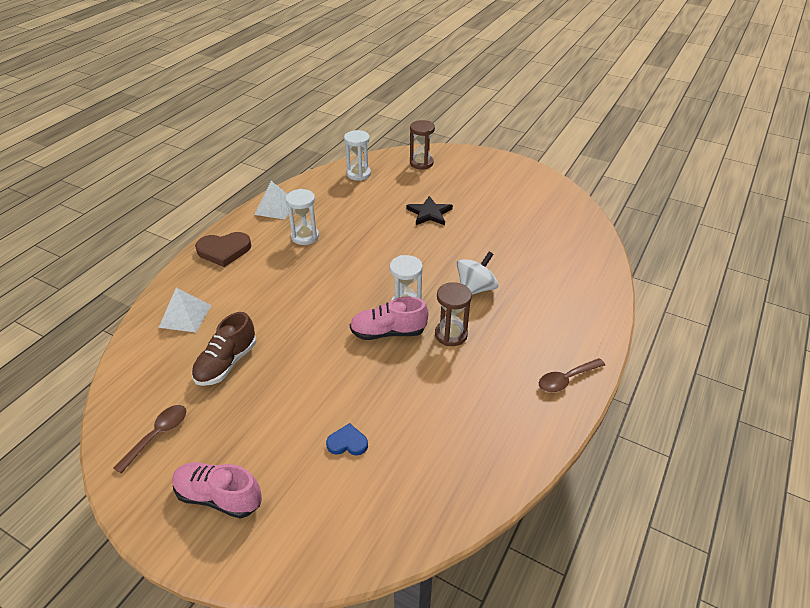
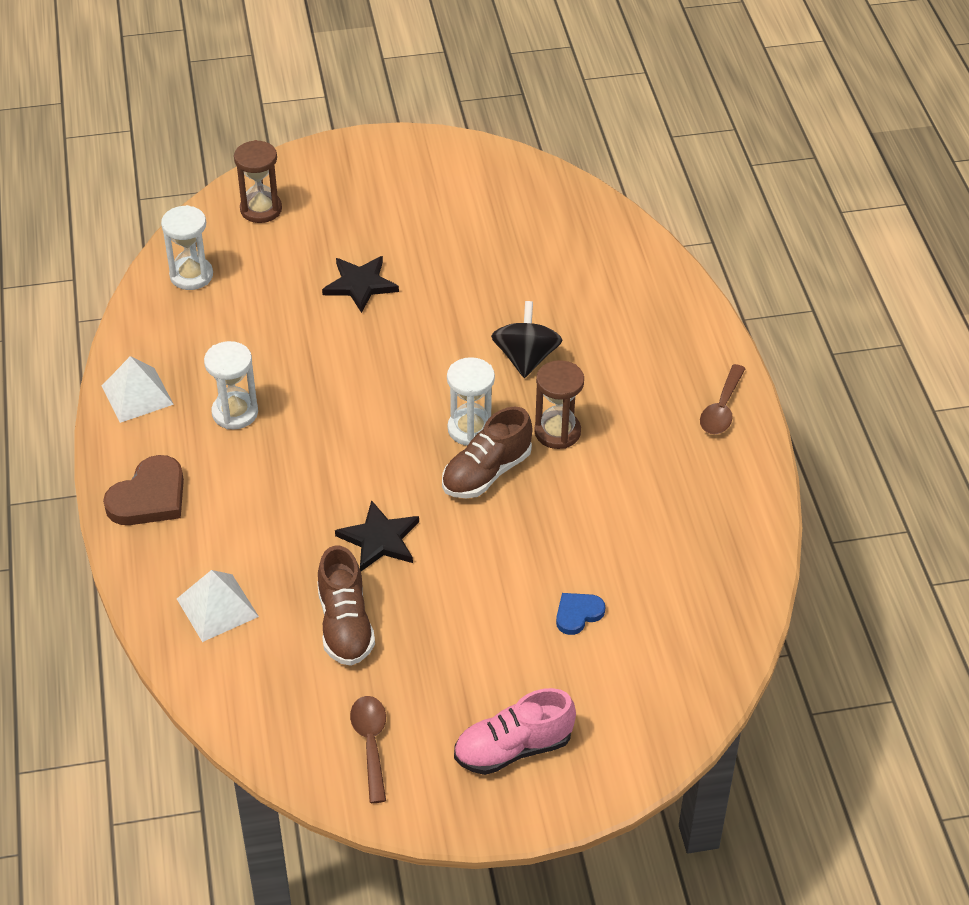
camera: 40 degrees left, 5 degrees up
pink shoe [350,297,429,340] -> brown shoe [442,407,532,498]
white spinning top [457,252,499,295] -> black spinning top [491,301,562,378]
none -> black star [335,500,419,571]

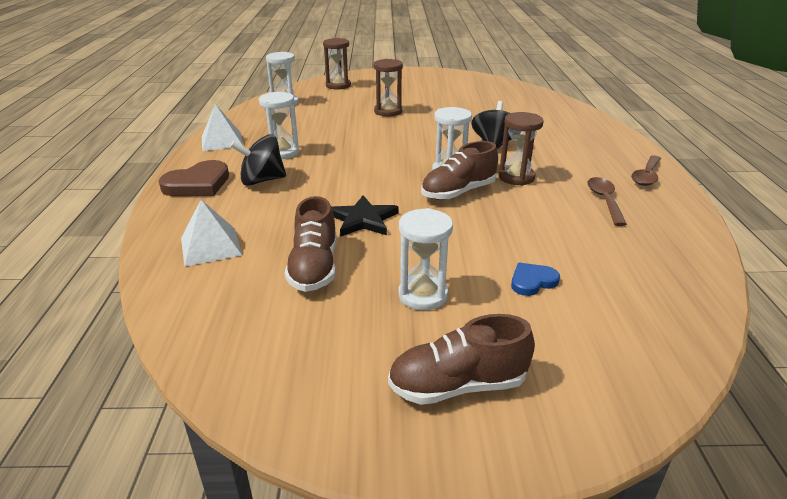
camera: 10 degrees right, 15 degrees down
black star [322,256,399,313] -> brown hourglass [373,59,403,117]
brown spoon [350,696,386,803] -> brown spoon moved to [587,177,627,226]
pink shoe [454,688,576,775] -> brown shoe [388,314,535,405]
none -> black spinning top [230,134,286,186]
none -> white hourglass [398,208,453,310]

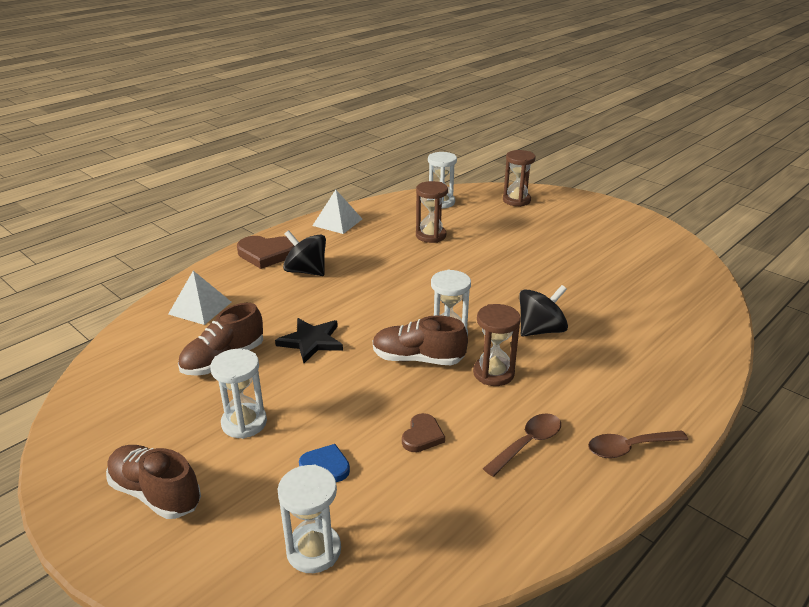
camera: 45 degrees right, 0 degrees up
white hourglass [259,92,299,159] -> white hourglass moved to [278,465,341,573]
brown hourglass [373,59,403,117] -> brown hourglass moved to [416,181,448,243]
none -> brown heart [402,413,445,452]

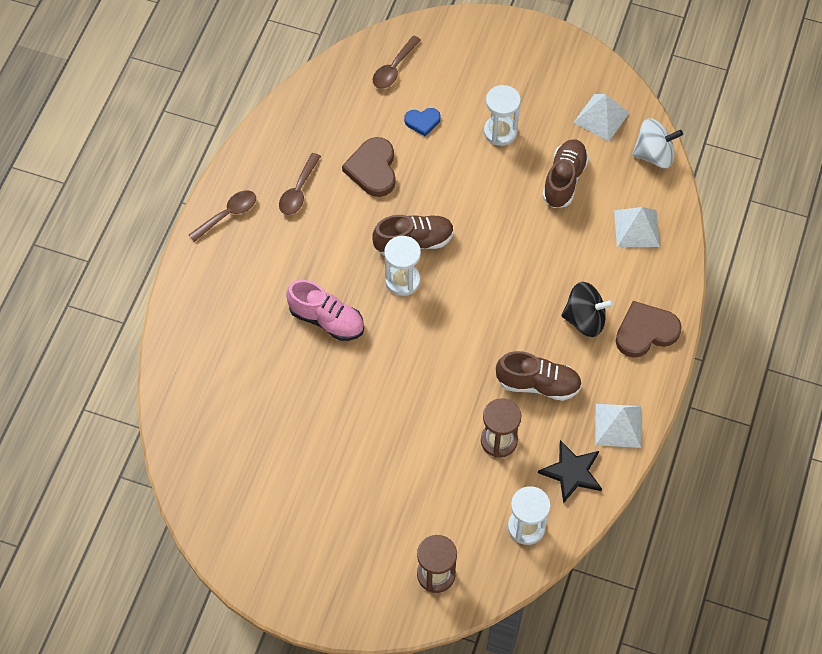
camera: 155 degrees right, 30 degrees up
brown shoe [106,445,201,519] -> brown shoe moved to [496,351,582,401]
black star [275,318,343,363] -> black star moved to [538,440,602,504]
white hourglass [278,465,341,573] -> brown spoon [373,36,421,89]
brown heart [402,413,445,452] -> brown heart [342,137,396,197], size x1.74
brown hourglass [473,304,521,386] -> none
black spinning top [519,285,568,337] -> pink shoe [286,280,364,341]
none -> white pyramid [573,94,629,141]
none -> white spinning top [632,118,683,168]

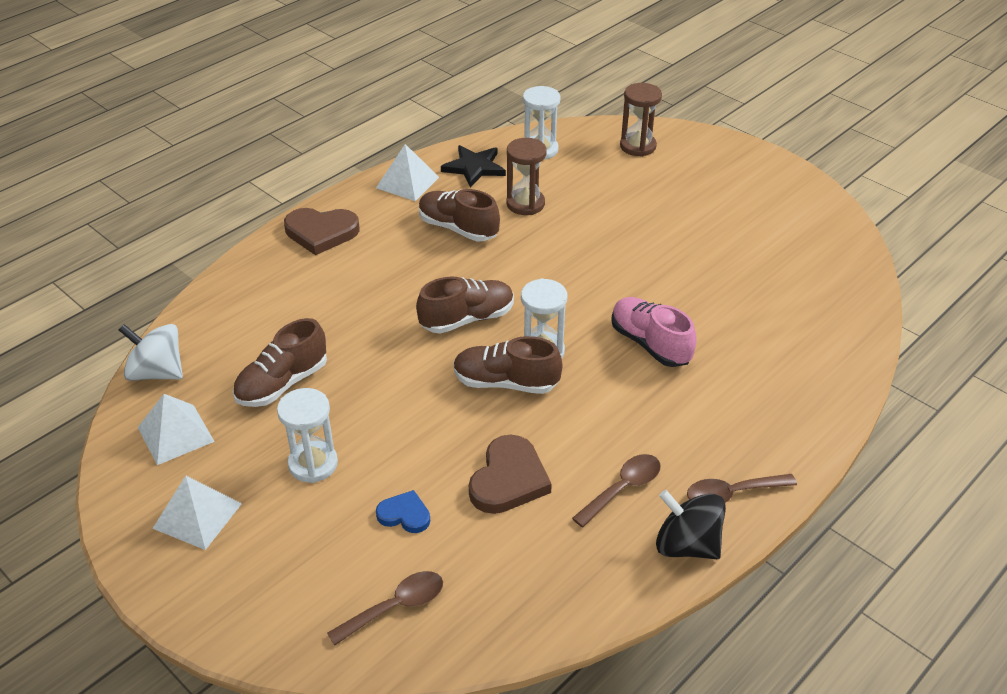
camera: 155 degrees left, 20 degrees down
black spinning top [562,282,614,337] -> black spinning top moved to [656,490,726,559]
white pyramid [614,207,660,247] -> white pyramid moved to [152,476,242,550]
none -> brown shoe [416,276,514,334]

